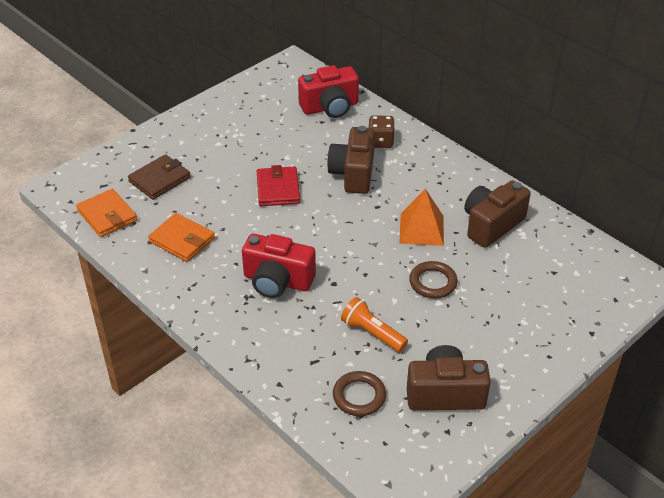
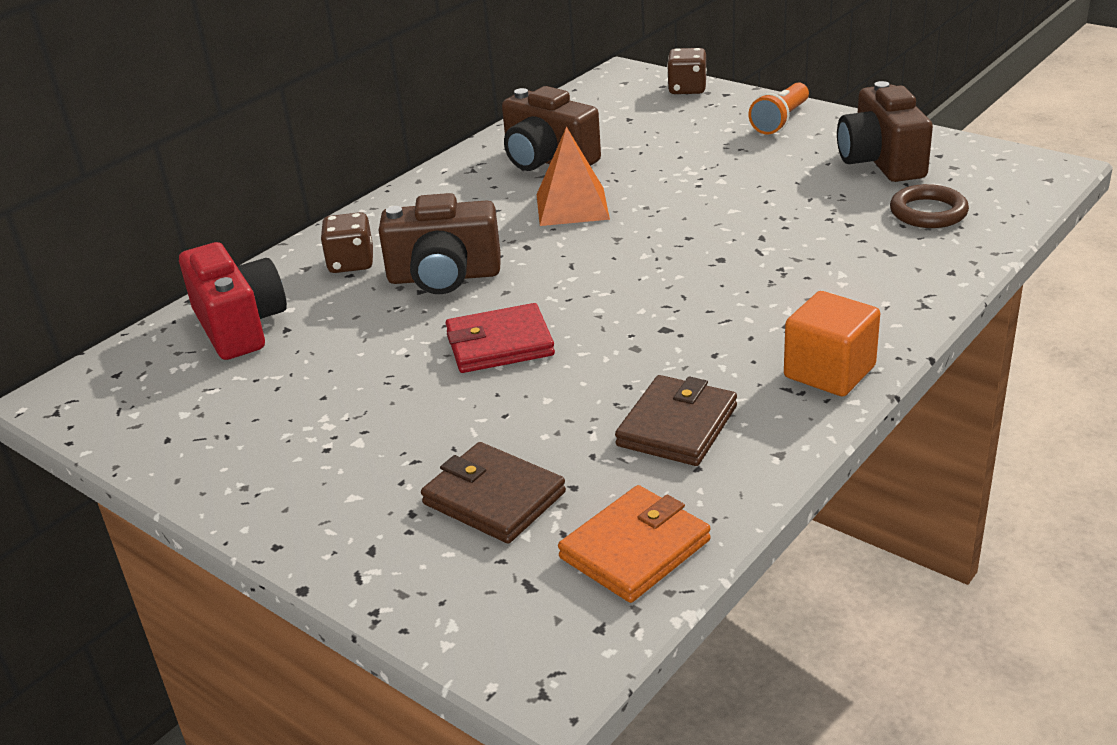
camera: 95 degrees left, 10 degrees down
orange wallet [148,213,215,262] -> brown wallet [615,375,737,466]
red camera [242,234,316,298] -> none
orange flashlight [341,297,408,352] -> orange flashlight moved to [748,83,809,135]
brown ring [409,261,458,298] -> none
none -> brown dice [667,48,707,94]
none -> orange cube [784,291,880,396]

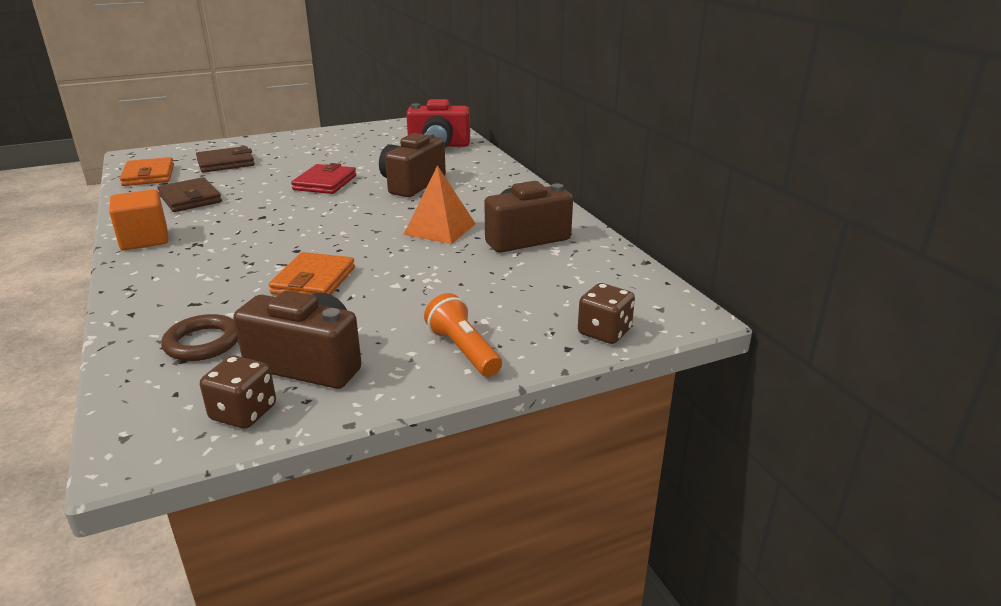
camera: 115 degrees right, 5 degrees down
brown dice [321,212,373,273] -> brown dice moved to [200,355,276,429]
none -> orange wallet [269,252,355,295]

